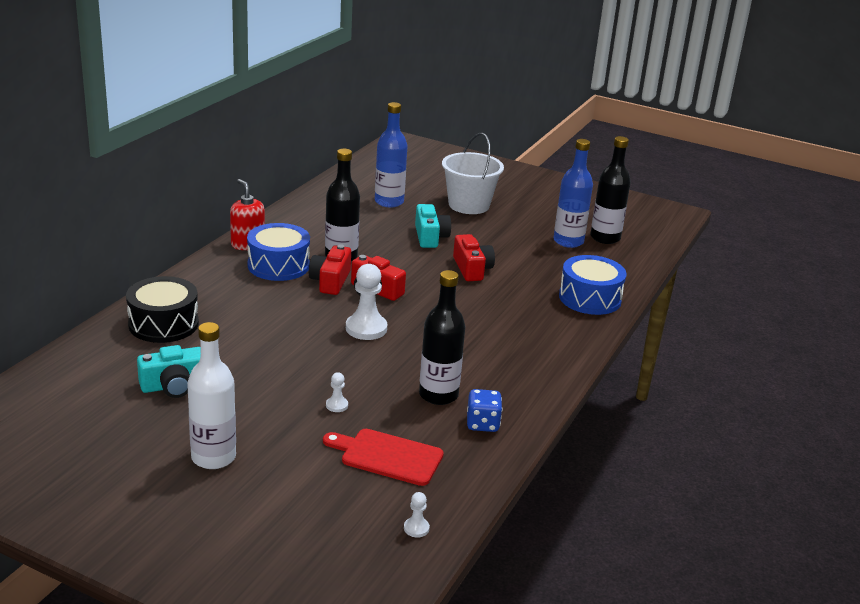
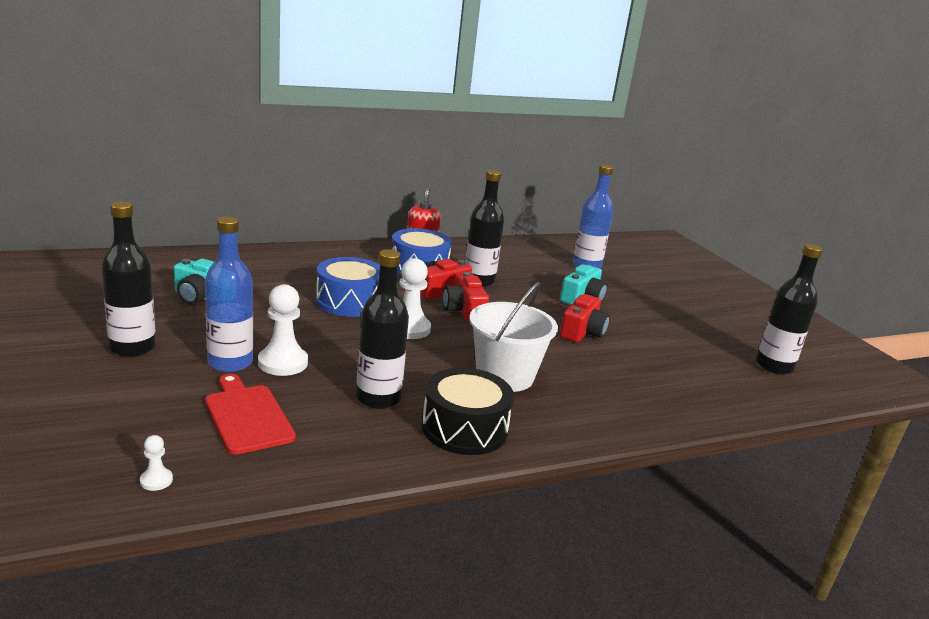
camera: 40 degrees right, 5 degrees down
black drum [126,276,199,343] -> black drum moved to [422,368,514,455]
white bottle [187,322,236,469] -> black bottle [101,201,156,357]
white pawn [326,372,348,412] -> white pawn [258,284,308,376], size x2.08
white bucket [442,133,504,214] -> white bucket moved to [469,282,558,392]
blue dice [467,389,502,432] -> none
blue bottle [553,139,593,248] -> blue bottle moved to [205,217,253,372]
blue drum [559,255,627,315] -> blue drum moved to [316,257,380,317]

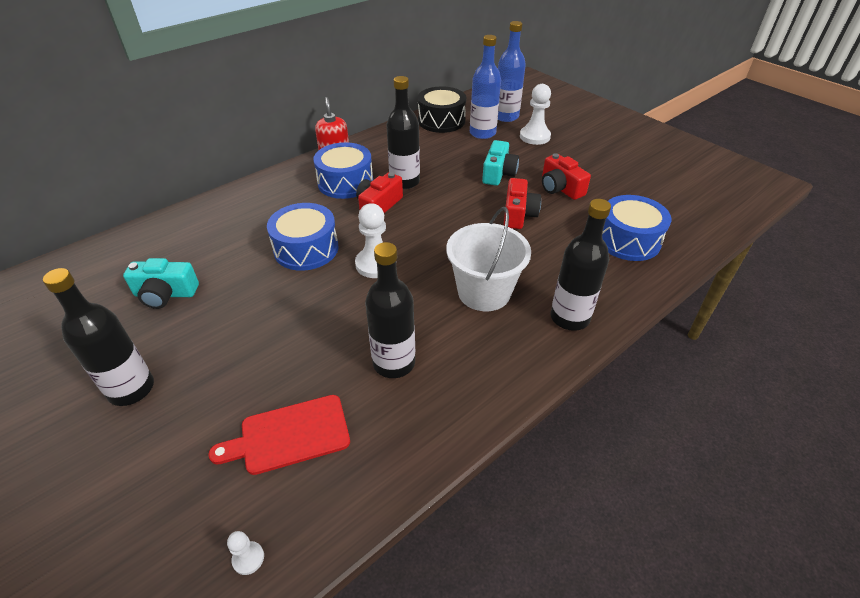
camera: 15 degrees left, 20 degrees up
blue bottle [205,217,253,372] -> blue bottle moved to [498,21,526,122]
red cutting board [205,374,296,454] -> red cutting board turned 60 degrees counterclockwise [209,395,350,475]
white pawn [258,284,308,376] -> white pawn moved to [520,84,551,145]
black drum [422,368,514,455] -> black drum moved to [418,86,466,133]
red camera [443,272,489,322] -> red camera moved to [542,153,591,200]
black bottle [756,244,823,374] -> black bottle moved to [551,199,611,331]
none -> blue drum [602,195,672,261]

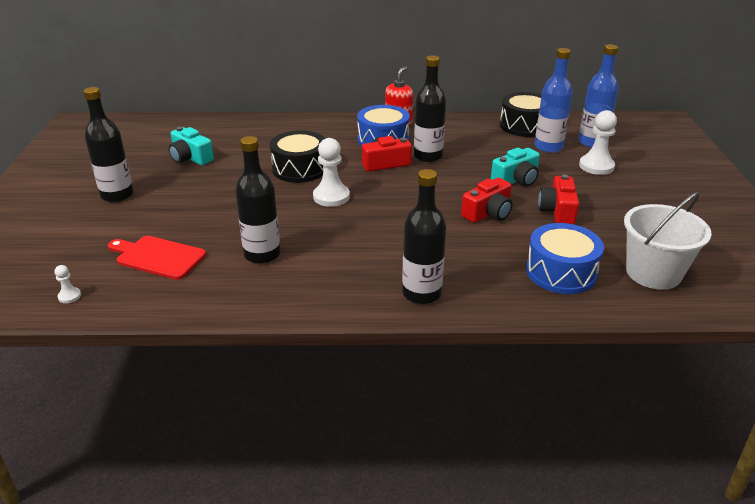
camera: 40 degrees right, 10 degrees down
blue drum [267,203,339,271] -> black drum [270,130,325,183]
white bucket [446,207,531,311] -> white bucket moved to [624,192,712,290]

